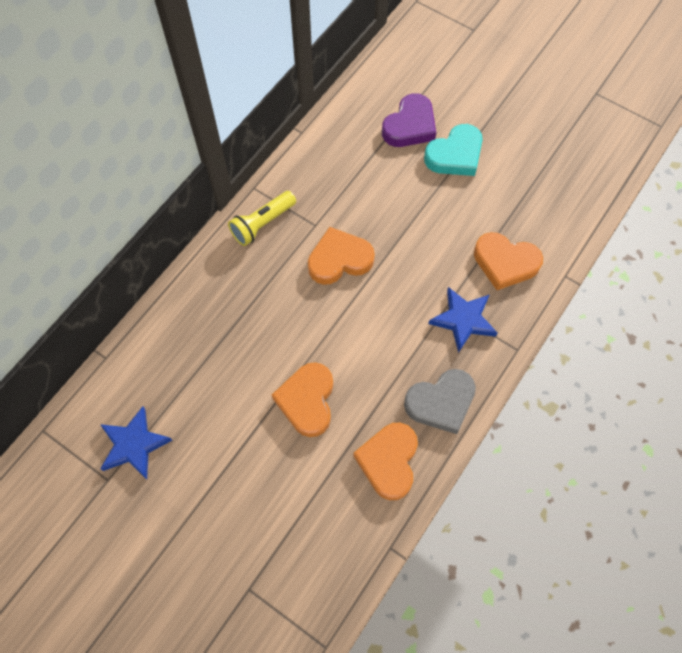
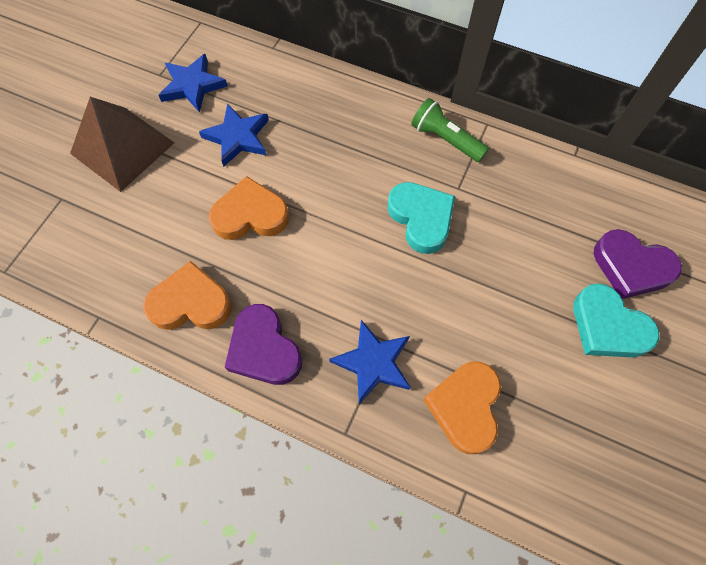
camera: 80 degrees right, 0 degrees up
yellow flashlight [228,191,296,246] -> green flashlight [411,98,489,162]
orange heart [308,227,375,285] -> turquoise heart [387,182,455,254]
grey heart [404,369,476,434] -> purple heart [225,304,302,385]
none -> brown pyramid [70,97,174,192]
none -> blue star [199,103,269,167]

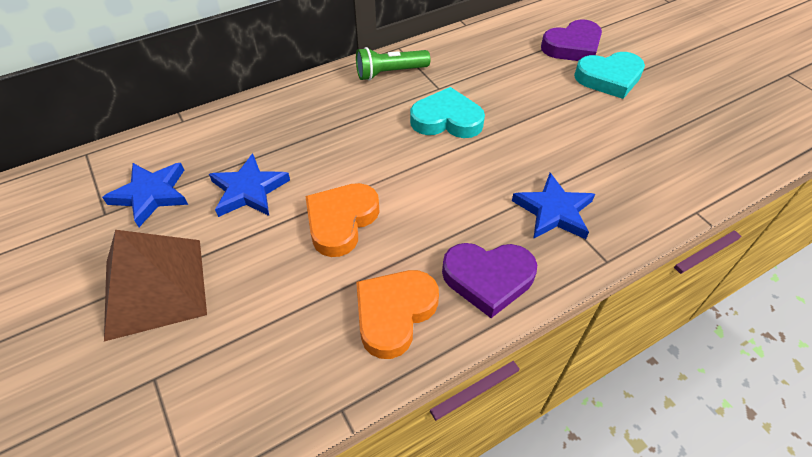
camera: 55 degrees left, 15 degrees down
orange heart [423,361,501,454] -> none

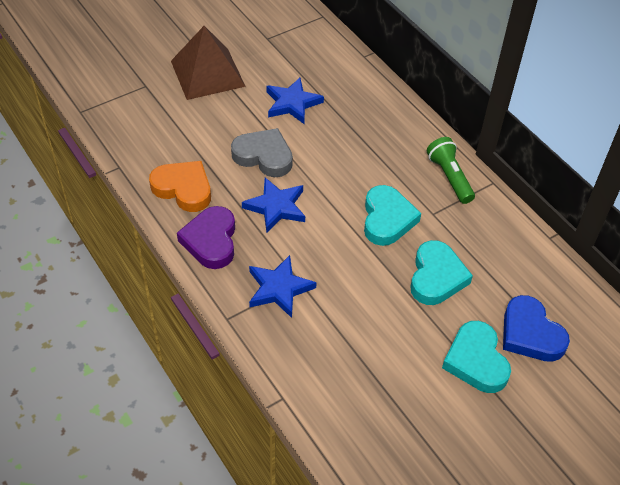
camera: 85 degrees right, 0 degrees up
blue star [102,163,188,227] -> blue star moved to [242,178,305,232]
orange heart [305,183,379,257] -> grey heart [231,128,293,177]
purple heart [541,19,602,61] -> blue heart [503,295,570,362]
none -> turquoise heart [410,240,473,305]

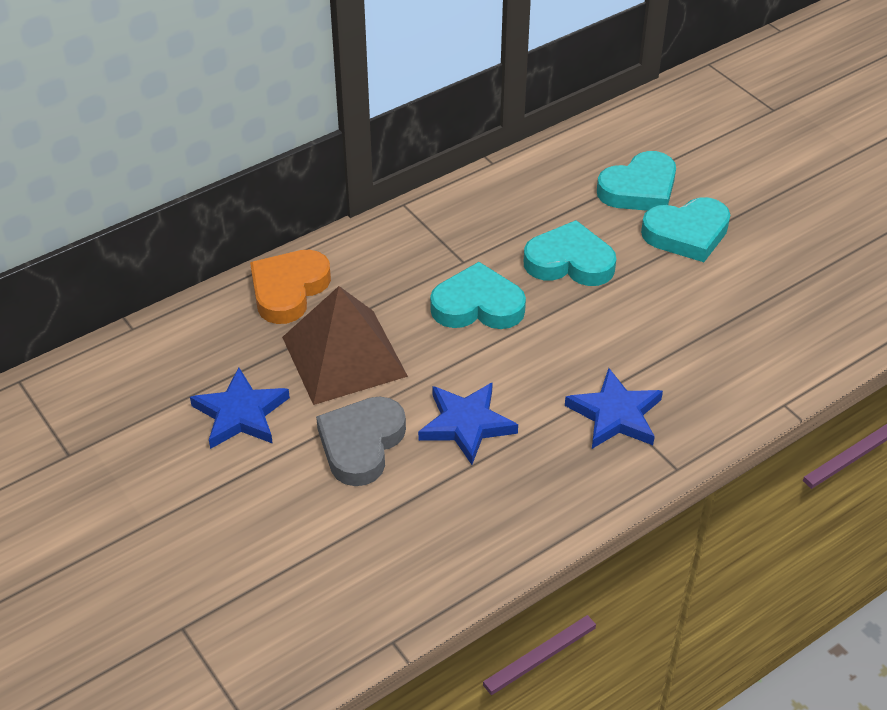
camera: 90 degrees left, 5 degrees down
orange heart [149,161,211,212] -> orange heart moved to [250,250,331,324]
brown pyramid [171,26,246,100] -> brown pyramid moved to [282,286,408,405]
purple heart [177,206,235,269] -> none
green flashlight [427,137,475,204] -> none
blue heart [503,295,570,362] -> turquoise heart [597,151,676,211]

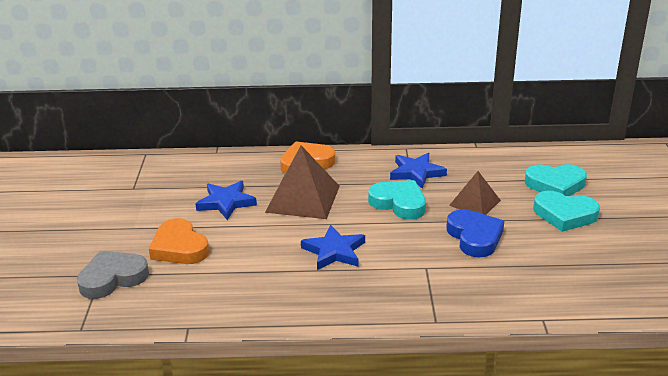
camera: 35 degrees right, 15 degrees down
grey heart [316,396,406,486] -> grey heart moved to [77,251,149,299]
turquoise heart [524,220,616,286] -> brown pyramid [449,171,501,215]
blue star [565,368,663,449] -> blue star moved to [390,153,447,189]
none -> orange heart [149,218,209,264]
none -> blue heart [446,209,504,257]

